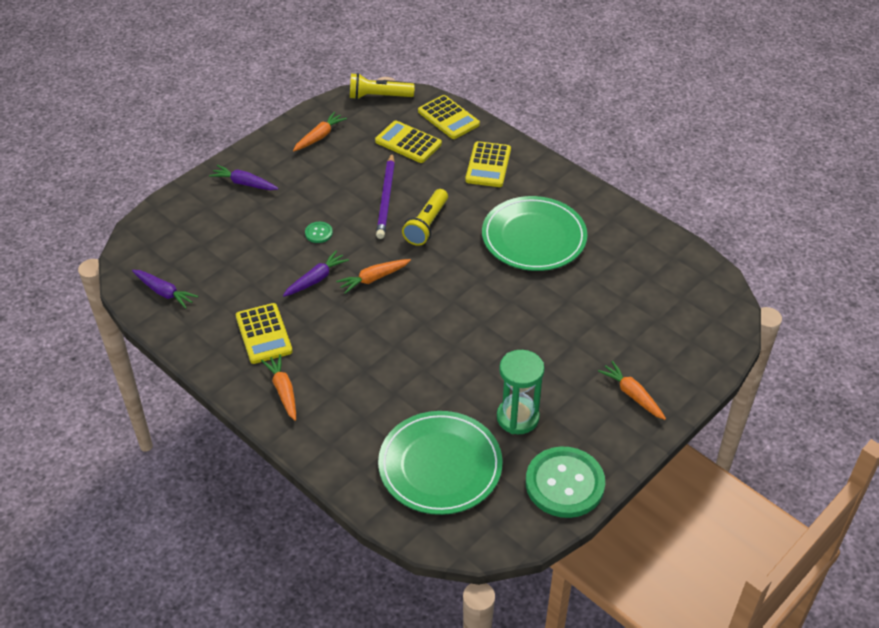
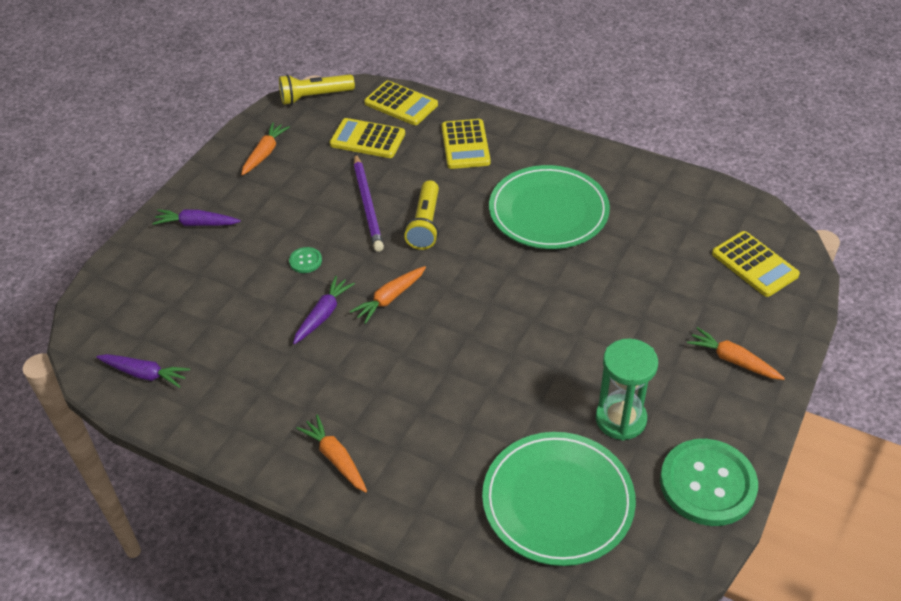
camera: 15 degrees left, 0 degrees up
yellow calculator [236,303,293,364] -> yellow calculator moved to [712,231,800,297]

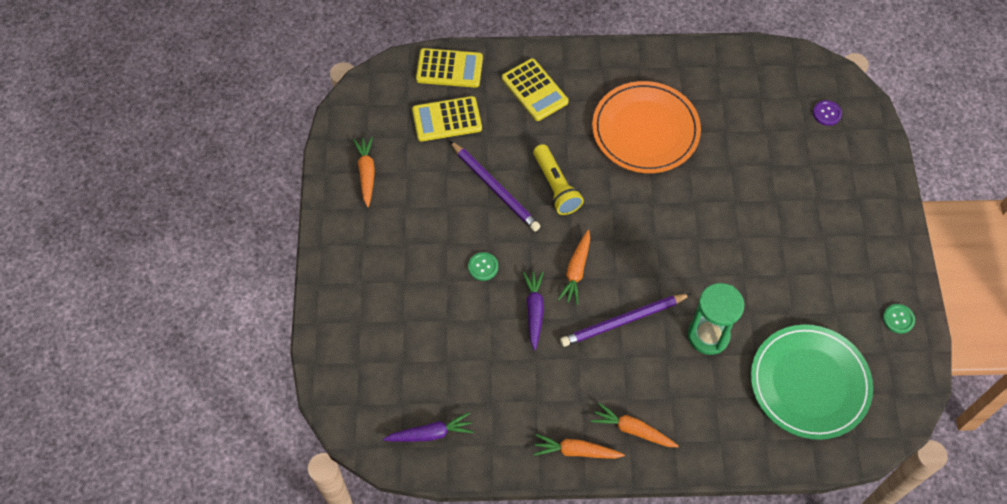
camera: 30 degrees left, 15 degrees up
purple carrot [152,209,241,226] -> none
yellow flashlight [279,74,355,105] -> none
green plate [489,165,610,249] -> orange plate [592,81,701,173]
green hourglass [596,339,658,441] -> green hourglass moved to [688,283,744,355]
green button [660,439,758,526] -> green button [883,304,915,334], size x0.42
orange carrot [687,327,785,380] -> orange carrot moved to [534,434,625,459]
yellow calculator [712,231,800,297] -> purple button [813,100,842,126]
none -> purple pencil [560,294,691,347]

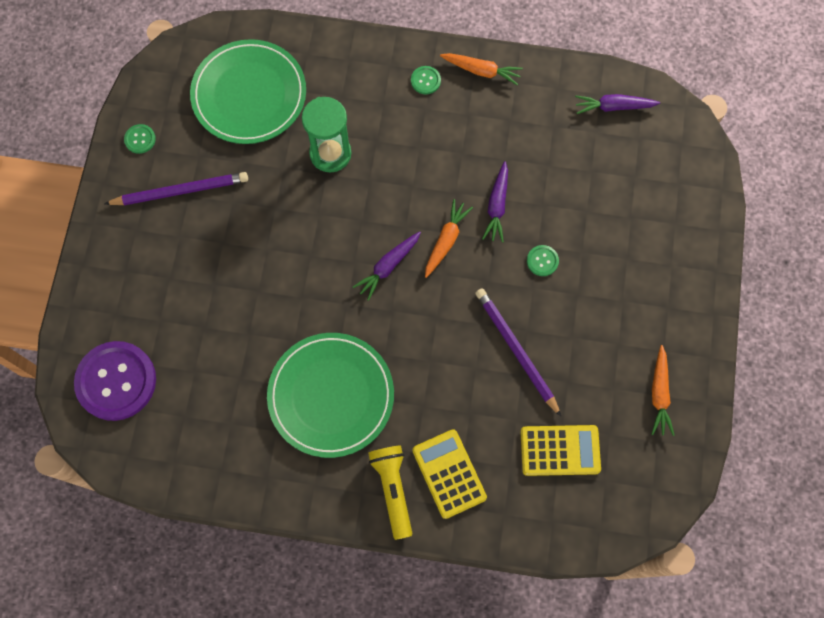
camera: 170 degrees left, 10 degrees up
yellow calculator [416,48,483,88] -> none
yellow flashlight [533,144,584,215] -> yellow flashlight moved to [368,445,412,540]
purple pencil [560,294,691,347] -> purple pencil moved to [104,172,248,205]
orange carrot [591,402,679,447] -> green button [411,66,441,94]
orange plate [592,81,701,173] -> green plate [267,333,394,458]
purple button [813,100,842,126] -> purple button [74,341,156,421], size x2.40
none -> purple carrot [353,231,421,301]

